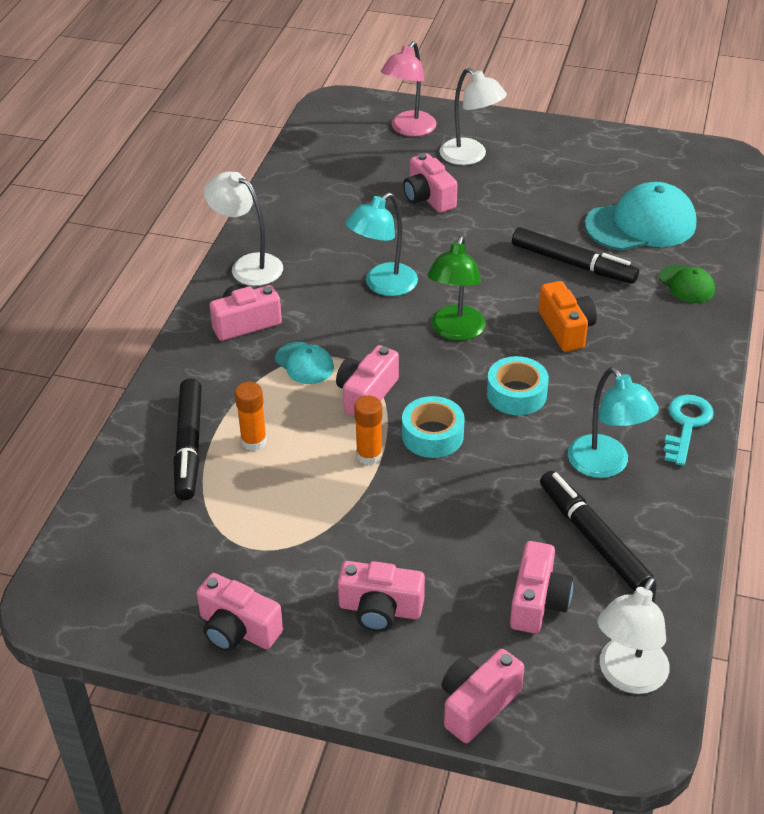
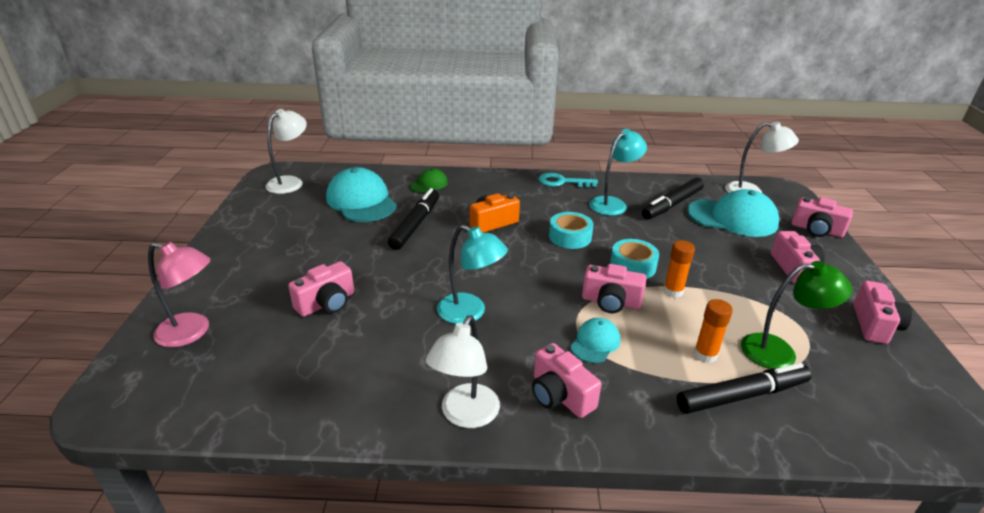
camera: 105 degrees left, 10 degrees down
green lamp [427,236,486,341] -> green lamp moved to [741,261,852,369]
white lamp [439,68,507,165] -> white lamp moved to [265,109,307,194]
pink camera [510,541,573,634] -> turquoise cap [687,189,779,237]

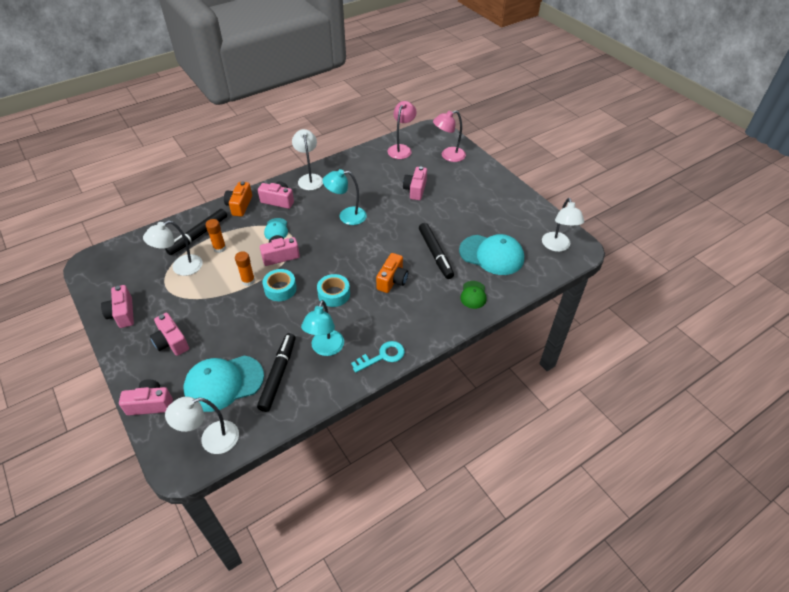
camera: 145 degrees right, 15 degrees up
green lamp [741,261,852,369] -> white lamp [143,221,202,276]
none -> orange camera [224,181,252,217]
none -> pink lamp [388,101,417,159]

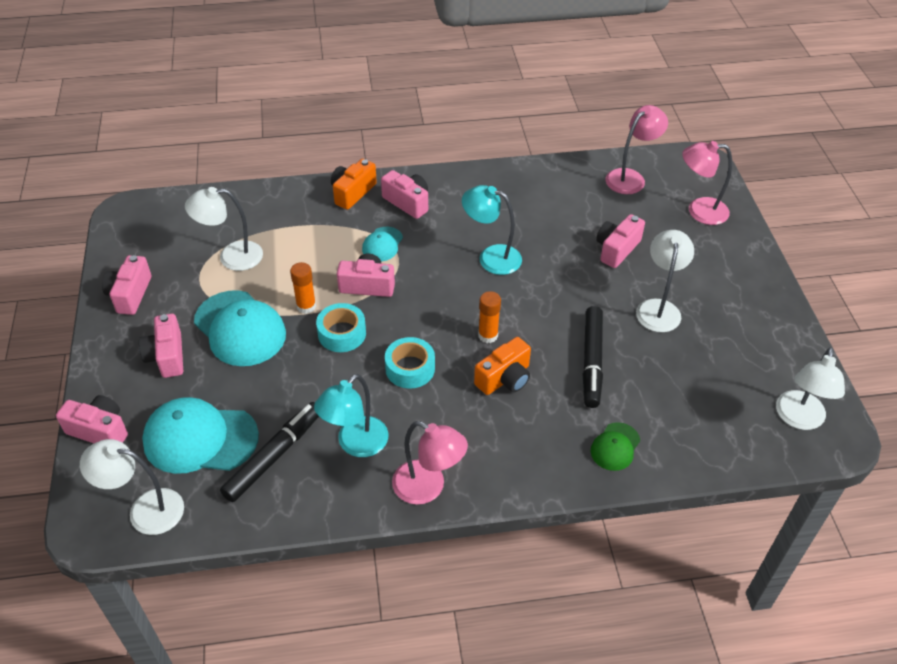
camera: 25 degrees right, 0 degrees up
black marker [165,209,227,255] -> none
orange glue stick [205,219,226,253] -> orange glue stick moved to [478,291,501,343]
white lamp [292,129,323,190] -> white lamp moved to [636,230,694,332]
turquoise key [351,341,405,373] -> pink lamp [392,421,468,505]
turquoise cap [459,234,524,275] -> turquoise cap moved to [194,290,286,366]

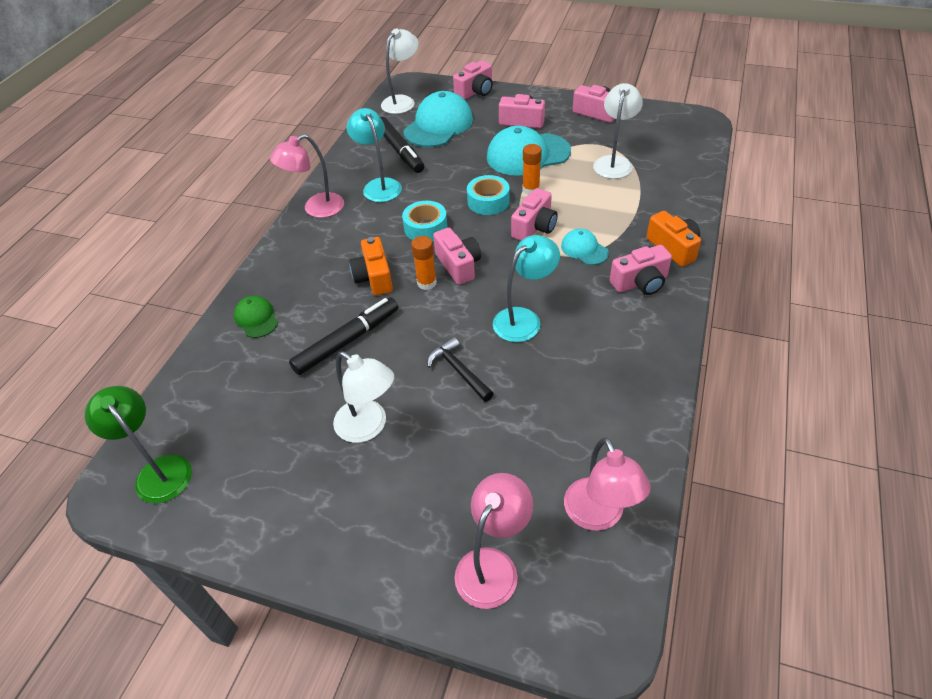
camera: 120 degrees right, 0 degrees up
black marker [583,306,603,408] -> black marker turned 105 degrees clockwise [289,298,398,375]
pink camera [596,214,645,268] -> pink camera moved to [433,228,481,285]
white lamp [776,347,845,430] -> green lamp [85,386,192,503]
none -> black hammer [427,337,494,402]

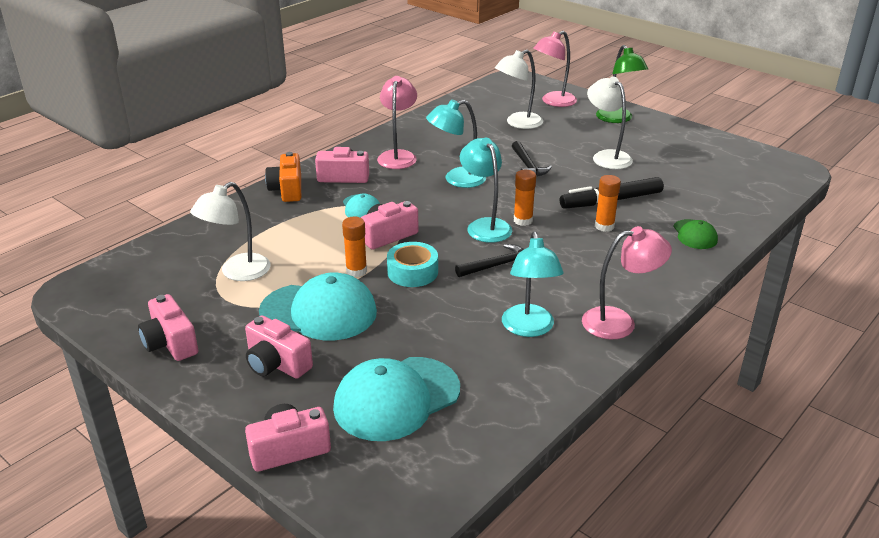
camera: 160 degrees left, 15 degrees down
green lamp [85,386,192,503] -> green lamp moved to [596,45,648,123]
orange camera [349,237,393,296] -> none
black marker [380,117,424,173] -> none
white lamp [381,28,419,114] -> white lamp moved to [495,50,543,129]
turquoise tape [402,201,447,241] -> black hammer [455,244,524,277]
pink camera [433,228,481,285] -> turquoise lamp [460,138,512,243]
pink lamp [564,437,651,531] -> pink lamp moved to [377,76,417,169]
none -> orange glue stick [595,175,621,232]

